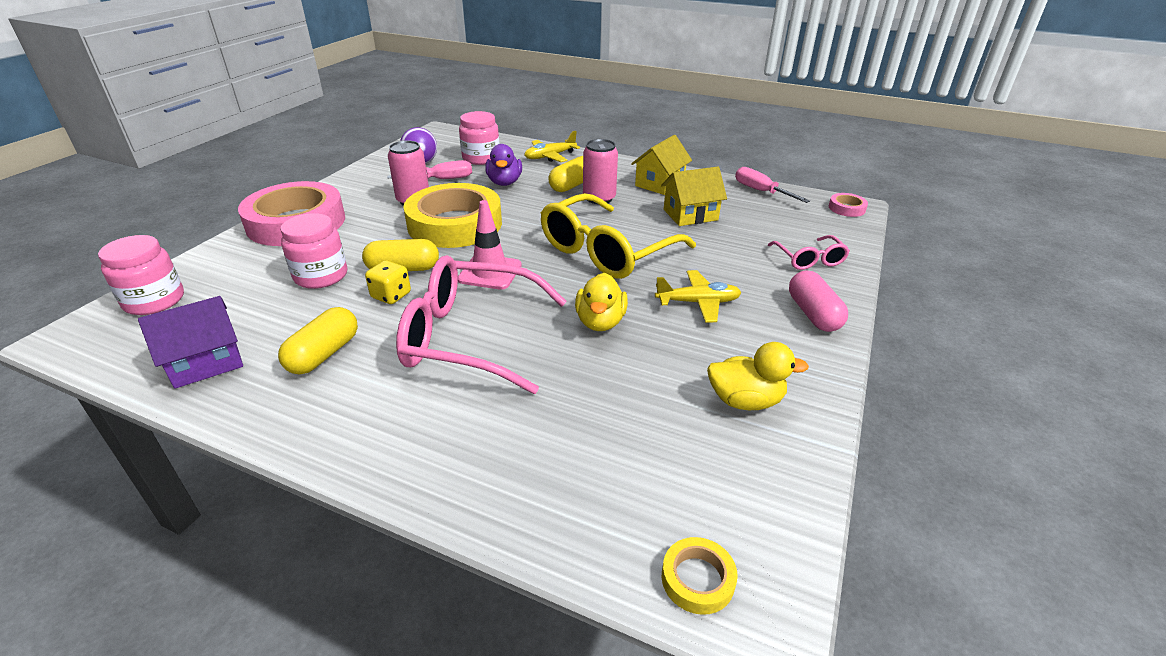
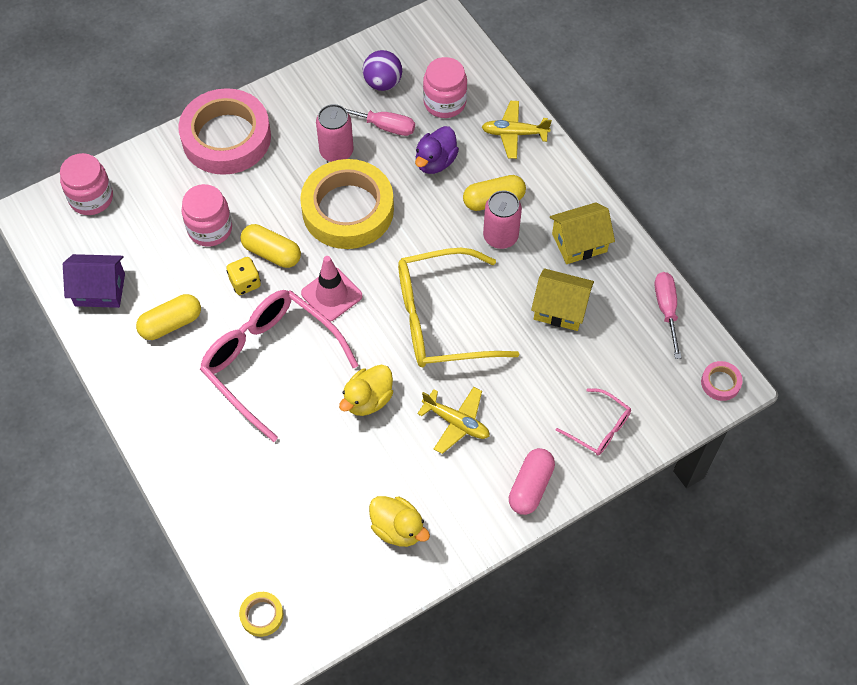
camera: 35 degrees right, 25 degrees up
pink glasses [768,235,850,270] -> pink glasses turned 75 degrees counterclockwise [556,389,631,455]

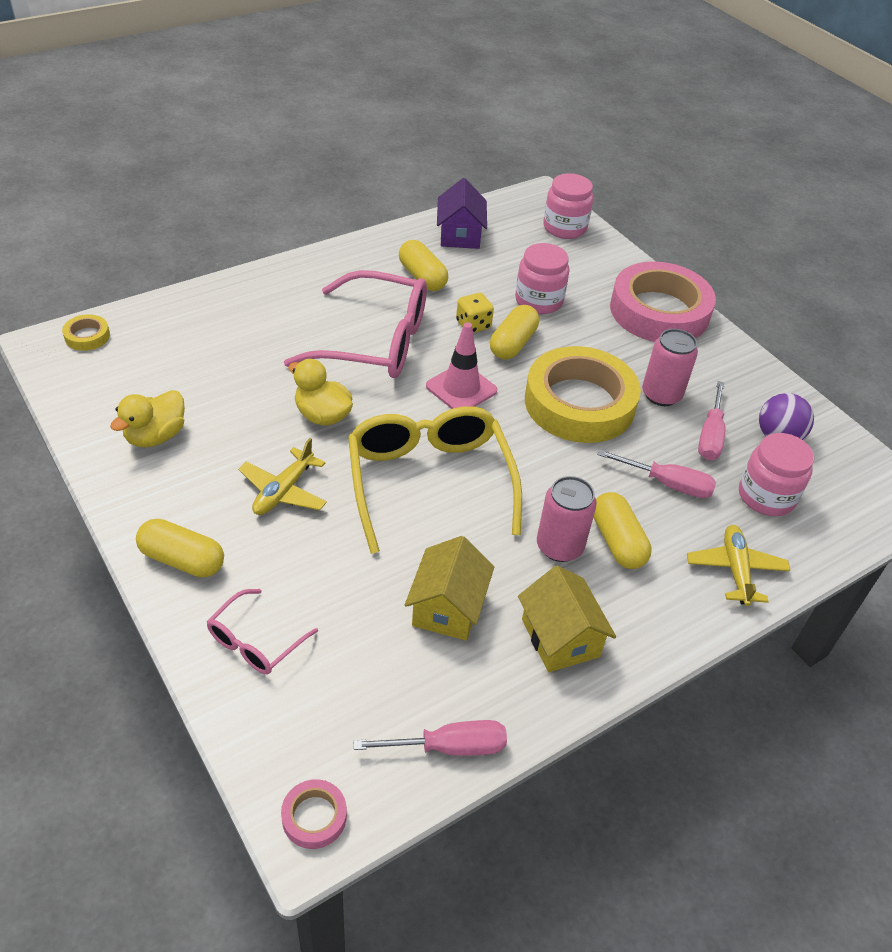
camera: 85 degrees right, 15 degrees down
pink glasses [200,290,358,442] -> pink glasses turned 60 degrees clockwise [284,270,427,378]
purple duck [415,126,459,174] -> pink screwdriver [597,449,716,498]
pink capsule [509,448,555,515] -> yellow capsule [136,519,224,578]

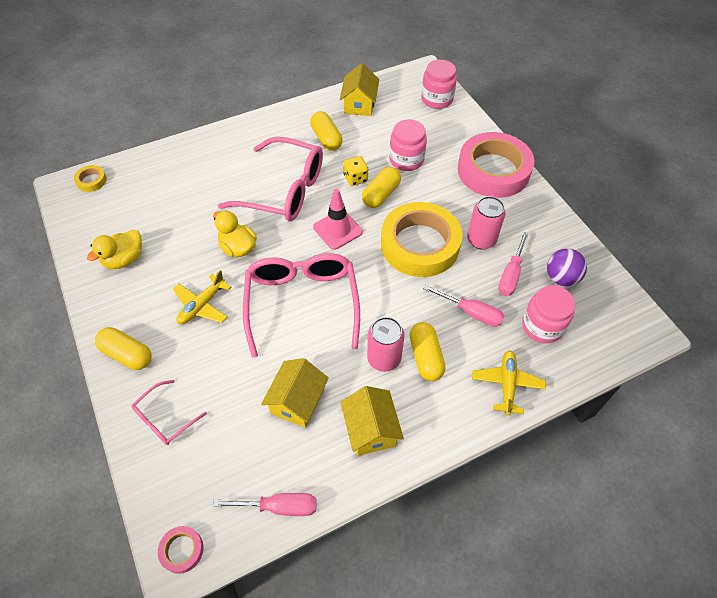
camera: 10 degrees right, 10 degrees up
yellow glasses [348,406,522,554] -> pink glasses [243,253,360,358]
purple house [437,178,487,249] -> yellow house [340,63,379,116]

